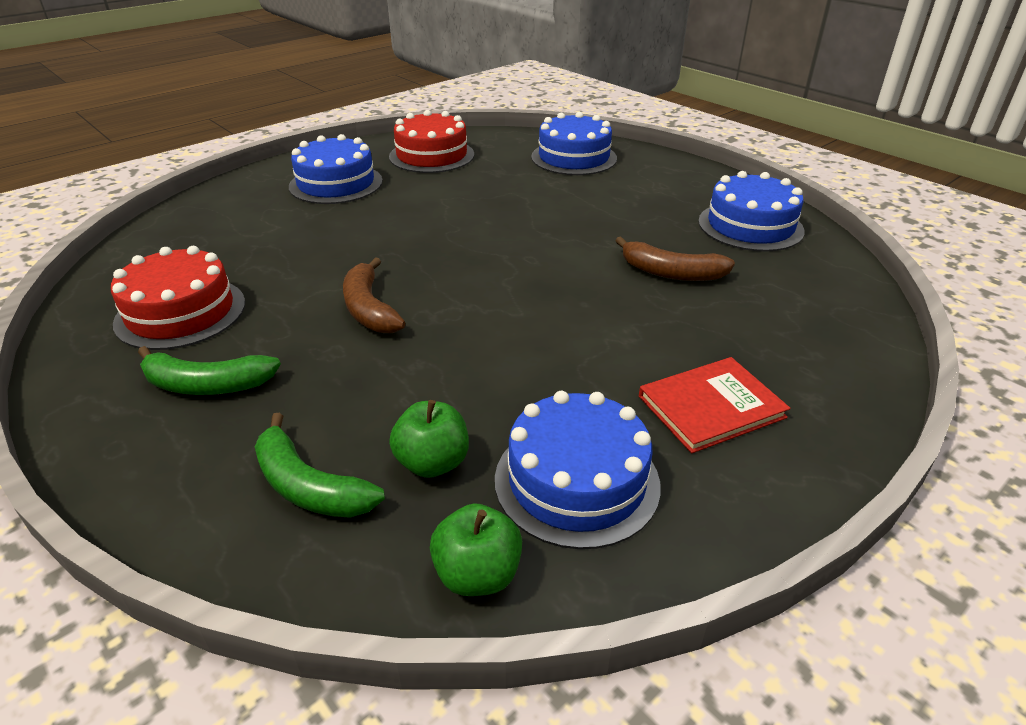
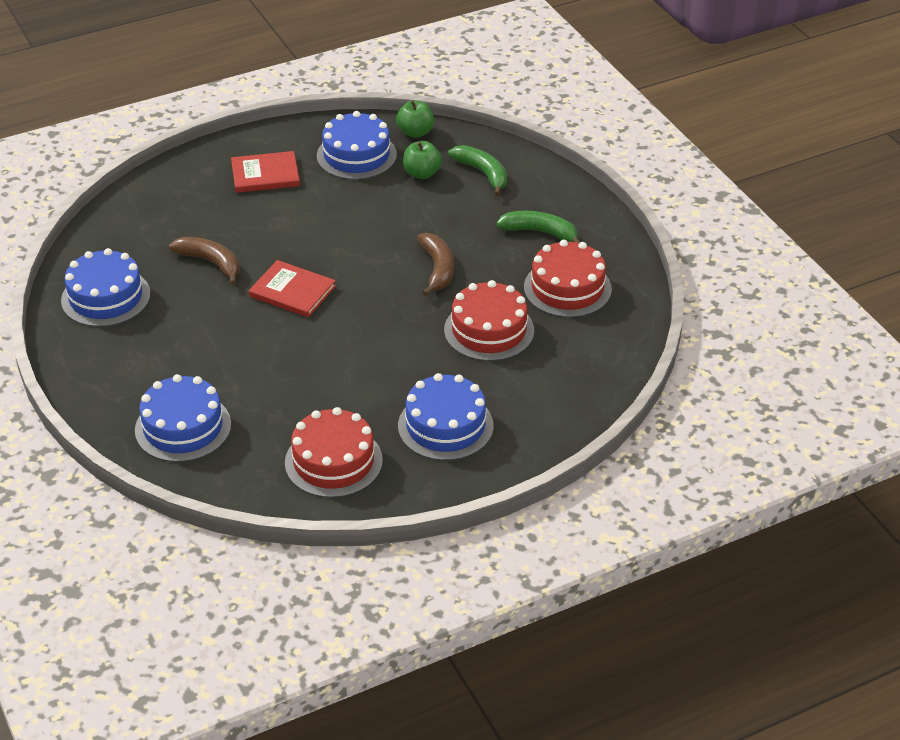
camera: 165 degrees left, 5 degrees up
none -> red book [249,260,336,318]
none -> red cake [444,280,534,361]

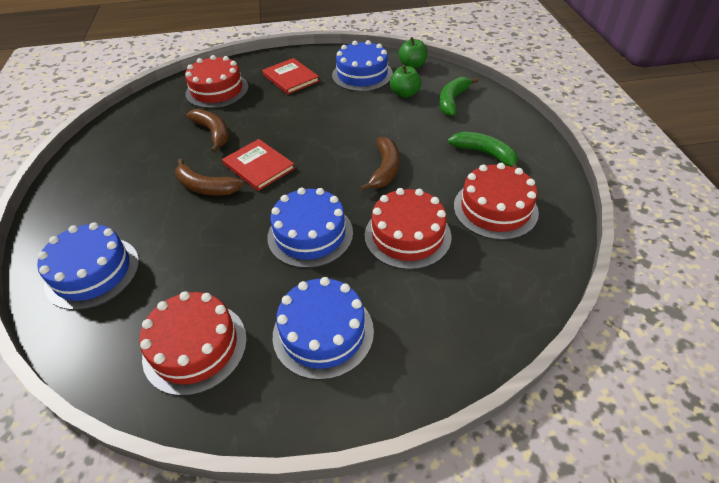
camera: 20 degrees right, 5 degrees up
blue cake [61,248,151,327] -> blue cake moved to [268,188,353,268]
red book [231,151,300,193] -> red book turned 45 degrees clockwise [262,58,319,94]
green banana [448,145,507,196] -> green banana turned 135 degrees counterclockwise [439,77,479,116]
none -> brown banana [175,159,243,195]
none -> red cake [185,55,249,108]

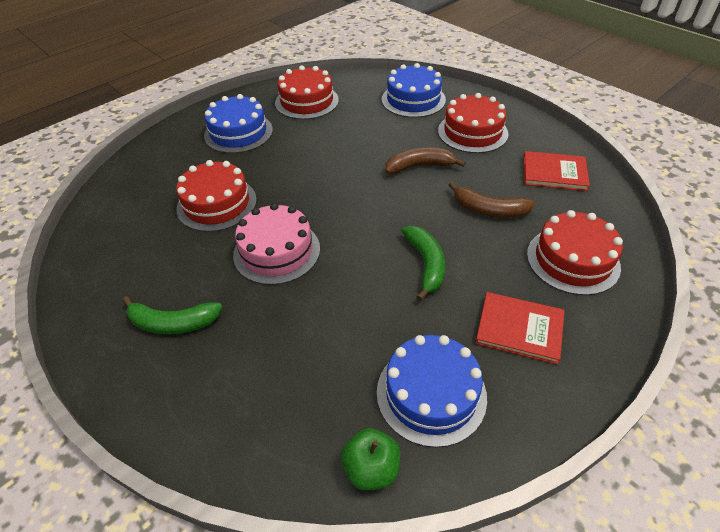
camera: 145 degrees right, 0 degrees up
red book [222,139,295,191] -> red book moved to [523,151,590,191]
blue cake [268,188,353,268] -> none
brown banana [360,137,399,192] -> pink cake [233,203,320,285]
green apple [390,65,421,98] -> none
green banana [439,77,479,116] -> green banana moved to [401,226,445,301]
red cake [454,163,539,240] -> red cake moved to [438,93,509,153]

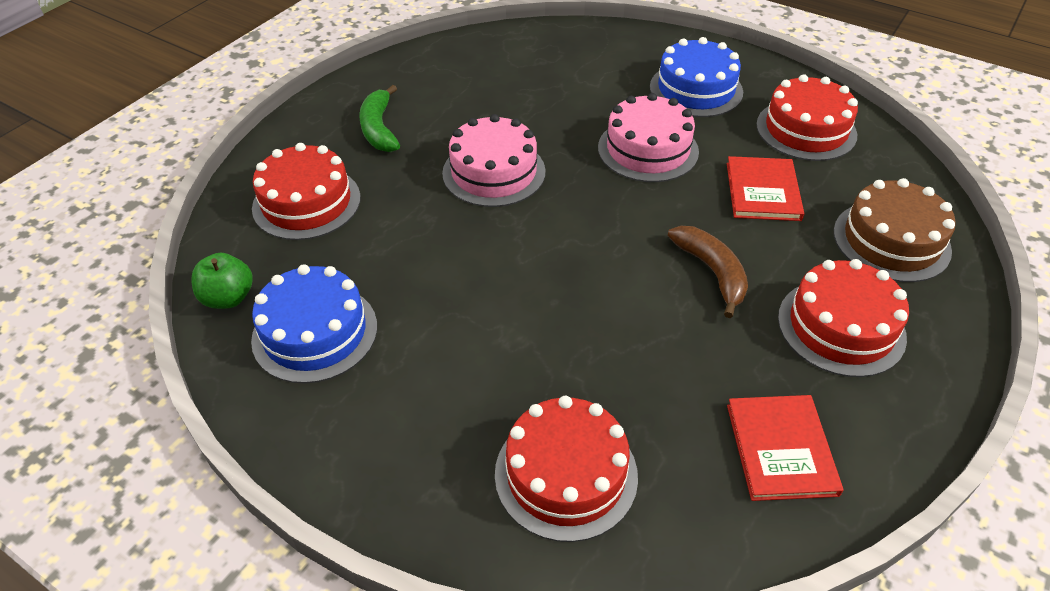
camera: 75 degrees right, 0 degrees up
red cake [176,160,257,232] -> red cake moved to [252,143,361,240]
blue cake [382,63,446,118] -> brown cake [834,178,956,282]
green banana [401,226,445,301] -> none
brown banana [449,182,535,218] -> none
red book [475,292,565,365] -> red book moved to [727,156,804,221]
none -> pink cake [598,93,699,182]

